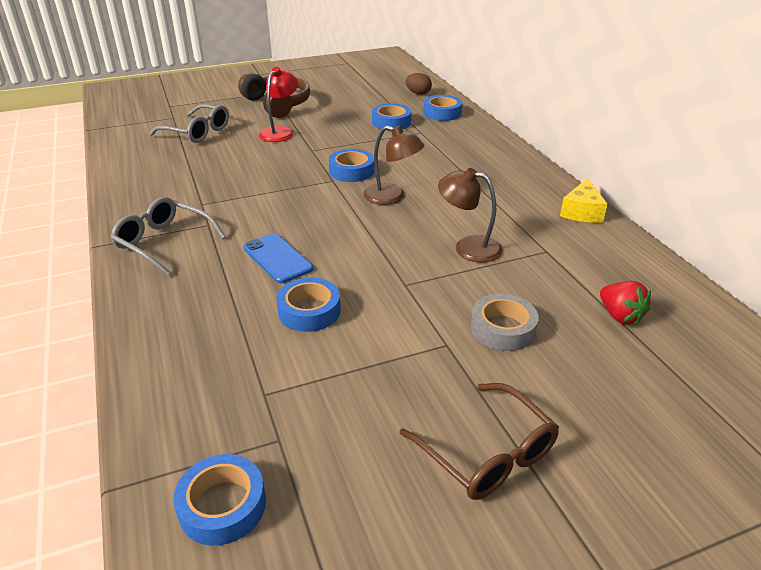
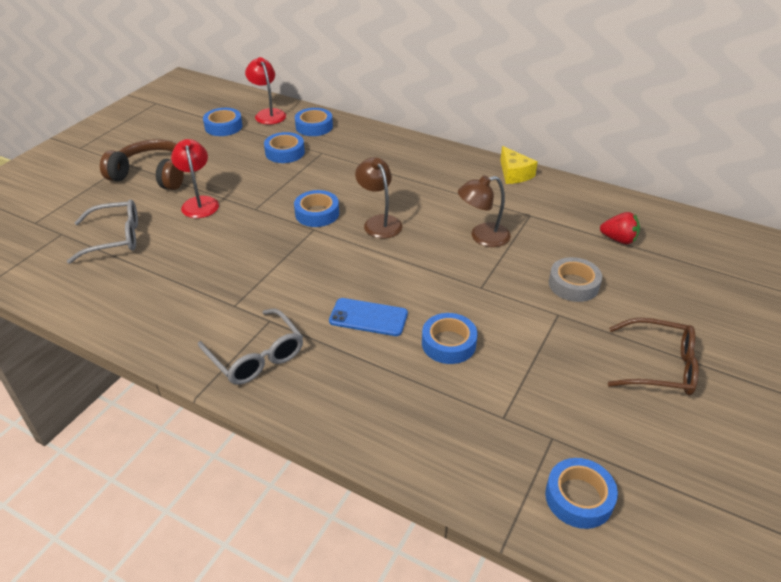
camera: 40 degrees left, 5 degrees up
grey glasses [111,197,226,276] -> grey glasses turned 120 degrees counterclockwise [198,309,303,385]
brown lamp [364,126,424,205] -> brown lamp turned 105 degrees counterclockwise [355,157,403,239]
brown egg [405,73,432,95] -> red lamp [245,57,286,125]
none -> blue tape [203,108,243,136]

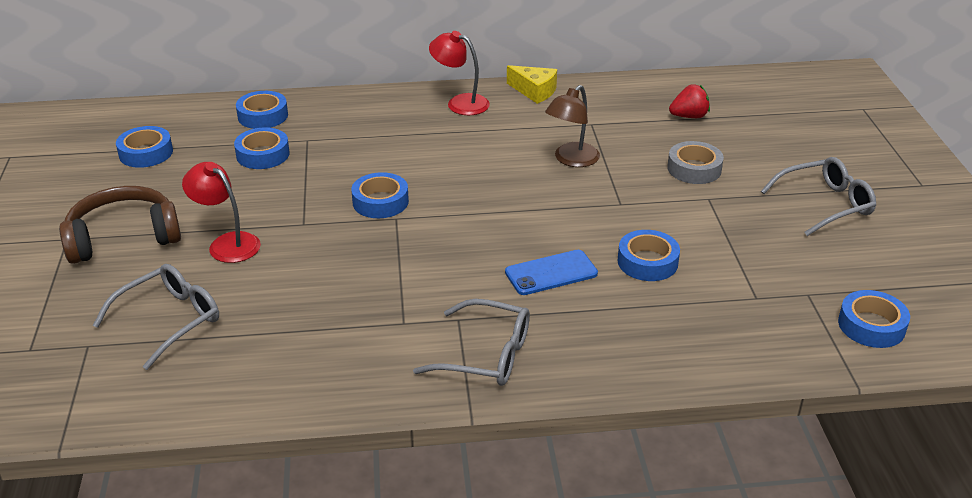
camera: 35 degrees left, 5 degrees down
red lamp [245,57,286,125] -> red lamp moved to [429,31,490,115]
brown lamp [355,157,403,239] -> none
brown glasses [608,318,699,395] -> grey glasses [761,157,876,236]

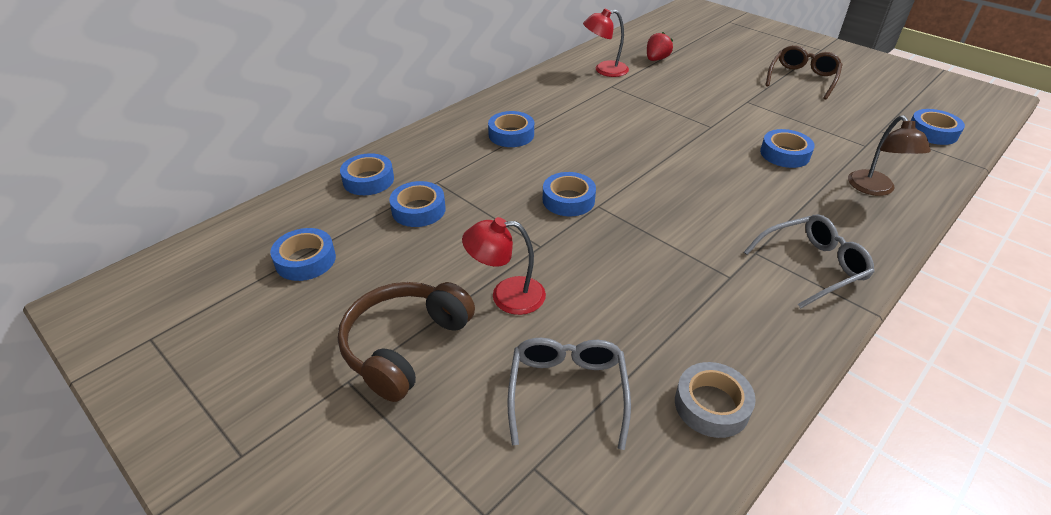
camera: 40 degrees left, 5 degrees up
red lamp [429,31,490,115] -> red lamp moved to [583,9,629,77]
blue phone [505,250,598,295] -> none
yellow cheese [507,65,557,104] -> none
brown lamp [545,85,600,167] -> brown lamp moved to [848,115,931,196]
grey tape [667,141,724,184] -> grey tape moved to [675,362,756,438]
grey glasses [761,157,876,236] -> brown glasses [766,45,843,100]
none -> blue tape [488,111,534,147]

